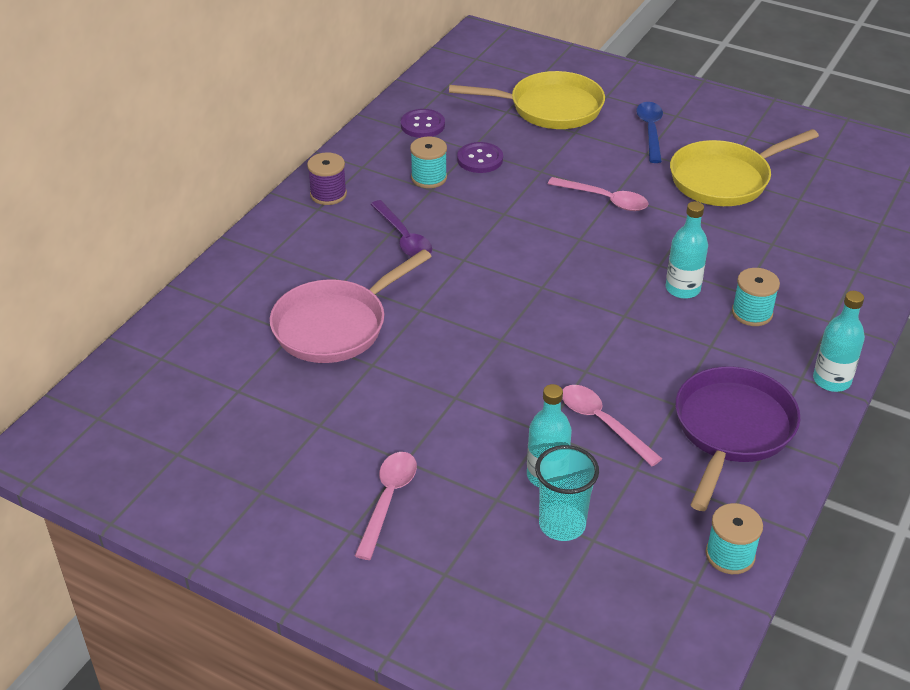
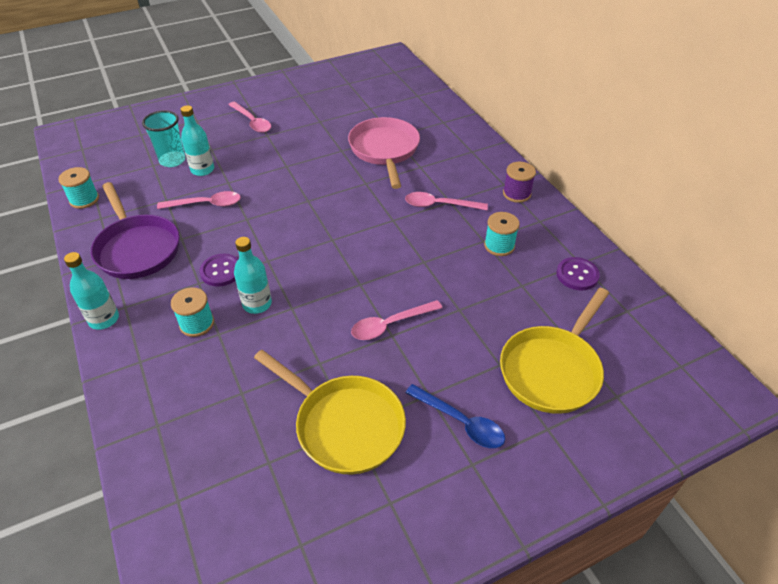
camera: 125 degrees right, 5 degrees up
purple spoon [370,200,432,257] -> pink spoon [405,192,488,210]
purple button [457,142,503,173] -> purple button moved to [199,254,238,287]
yellow pan [670,129,819,206] -> yellow pan turned 120 degrees clockwise [254,350,406,475]

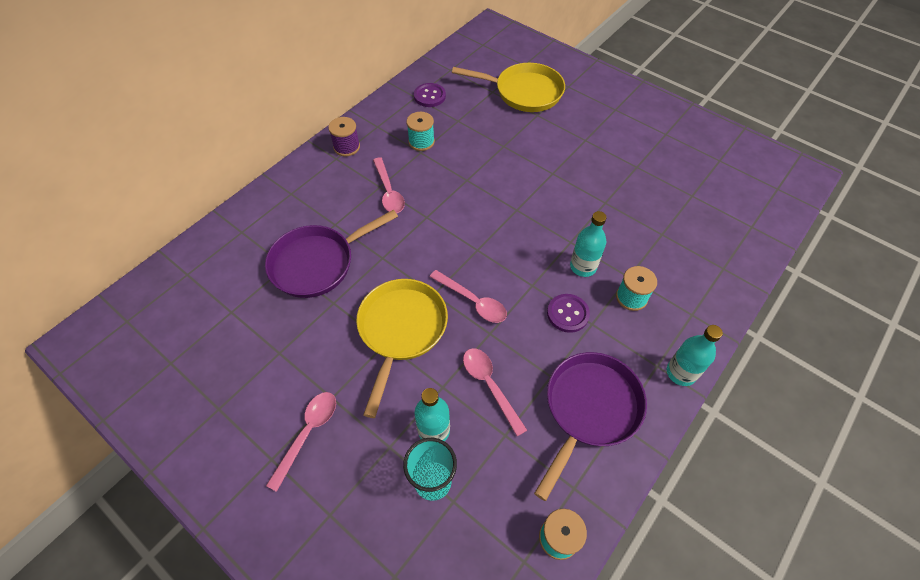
camera: 115 degrees left, 10 degrees up
yellow pan [254,350,406,475] -> yellow pan moved to [356,279,448,418]
pink pan [348,117,420,189] -> purple pan [265,210,398,298]
pink spoon [351,300,442,340] -> pink spoon moved to [430,270,507,323]
blue spoon [406,384,505,448] -> none

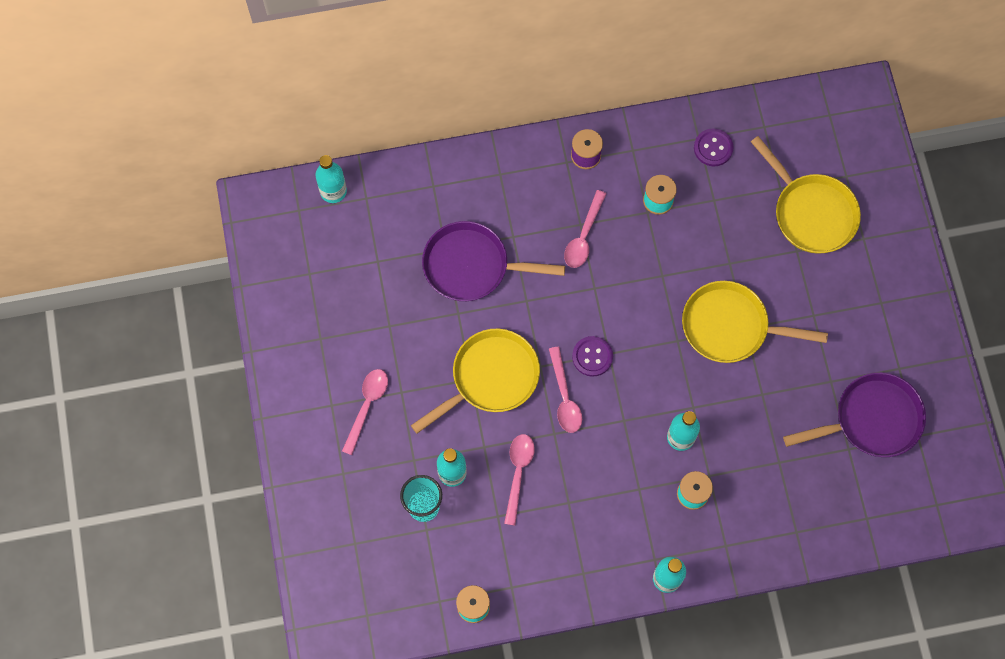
camera: 40 degrees right, 15 degrees up
pink spoon [266,392,336,492] -> pink spoon turned 45 degrees counterclockwise [342,369,388,455]
purple pan [534,352,647,501] -> purple pan moved to [783,372,926,457]
purple button [547,294,590,333] -> purple button moved to [572,336,613,377]
none -> turquoise bottle [316,155,347,203]
none -> yellow pan [682,281,828,363]

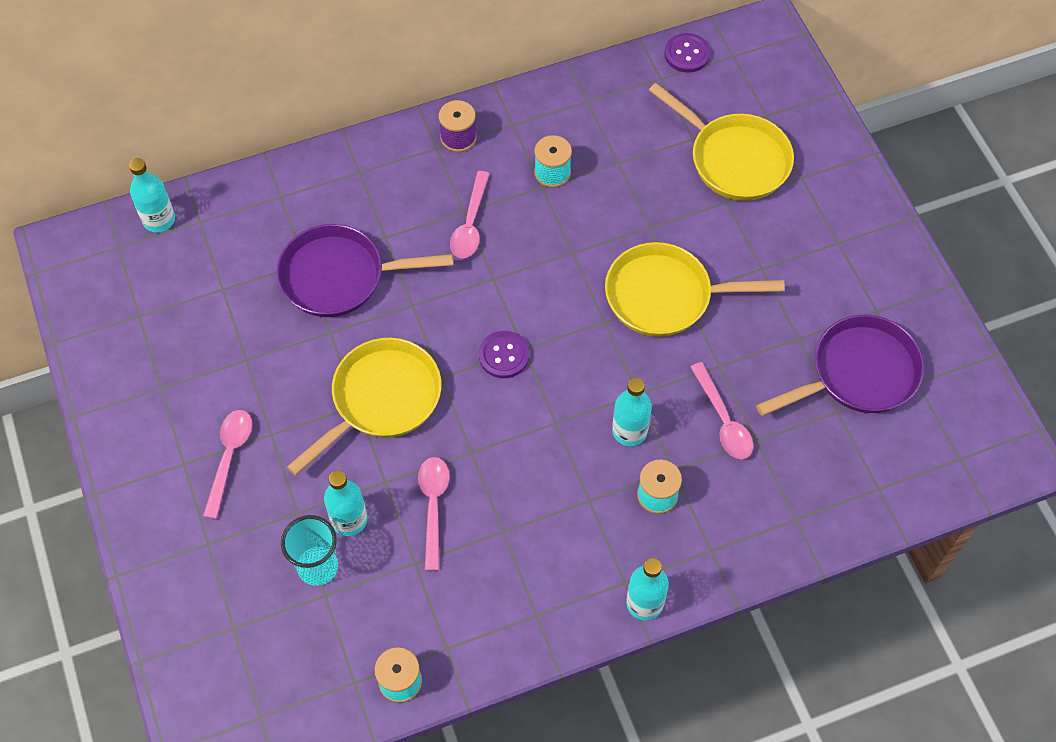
camera: 10 degrees left, 10 degrees down
pink spoon [549,347,582,433] -> pink spoon moved to [691,362,754,459]
purple button [694,128,734,166] -> purple button moved to [664,33,710,73]

